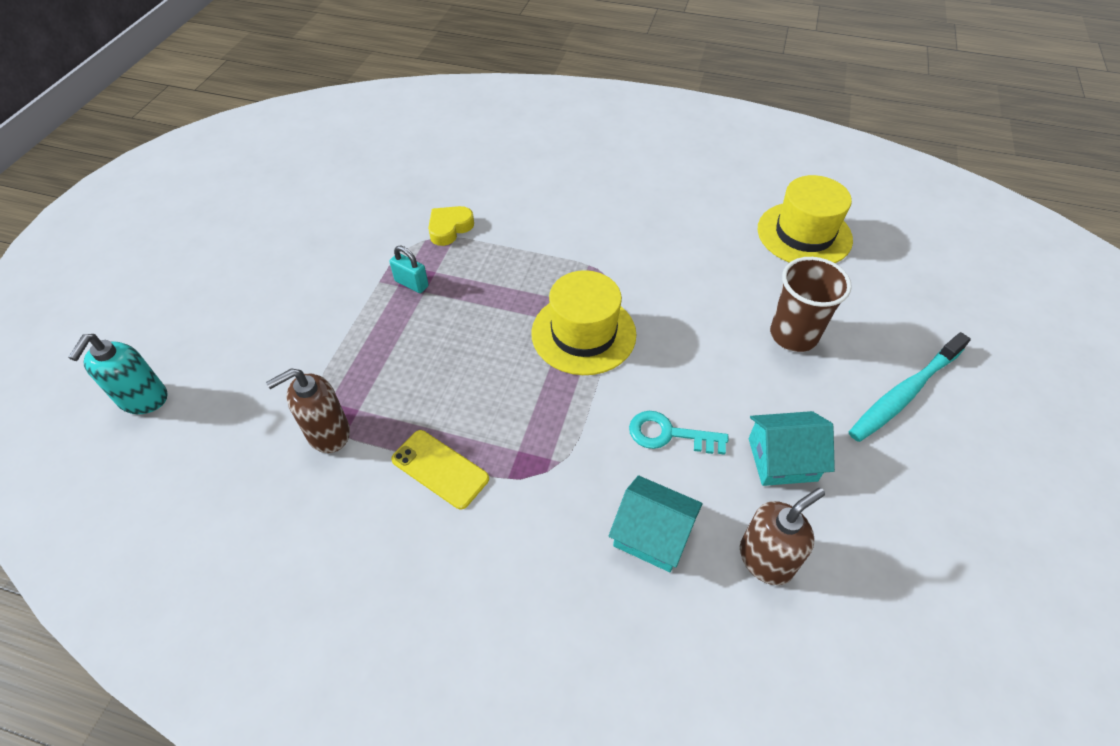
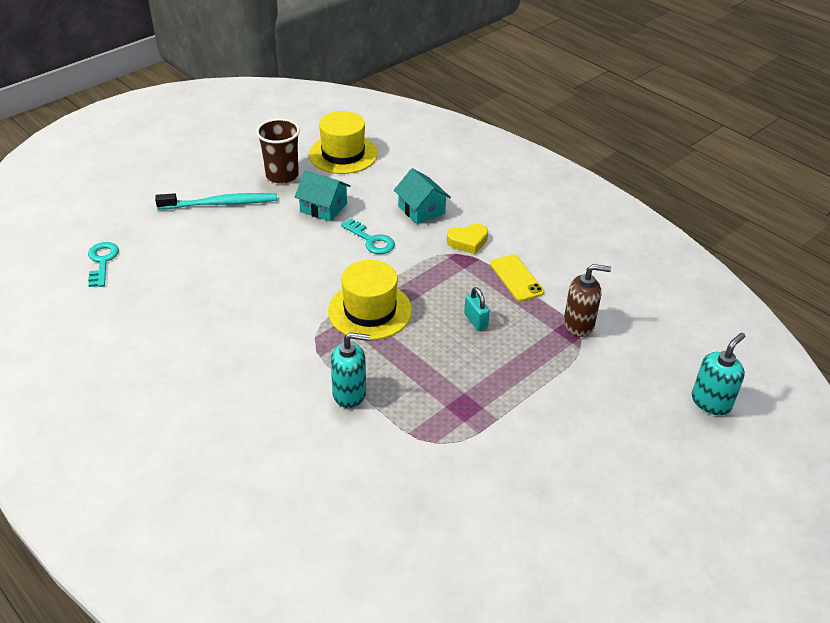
camera: 150 degrees left, 10 degrees down
turquoise padlock [390,246,429,293] -> turquoise padlock moved to [464,287,490,331]
yellow heart [428,206,474,246] -> yellow heart moved to [447,224,488,254]
brown soap dispenser [740,488,825,585] -> none
yellow hat [758,175,853,263] -> yellow hat moved to [309,111,378,174]
brown cup [770,257,852,352] -> brown cup moved to [256,118,300,184]
none -> turquoise key [88,242,119,287]
none -> turquoise soap dispenser [331,332,370,408]

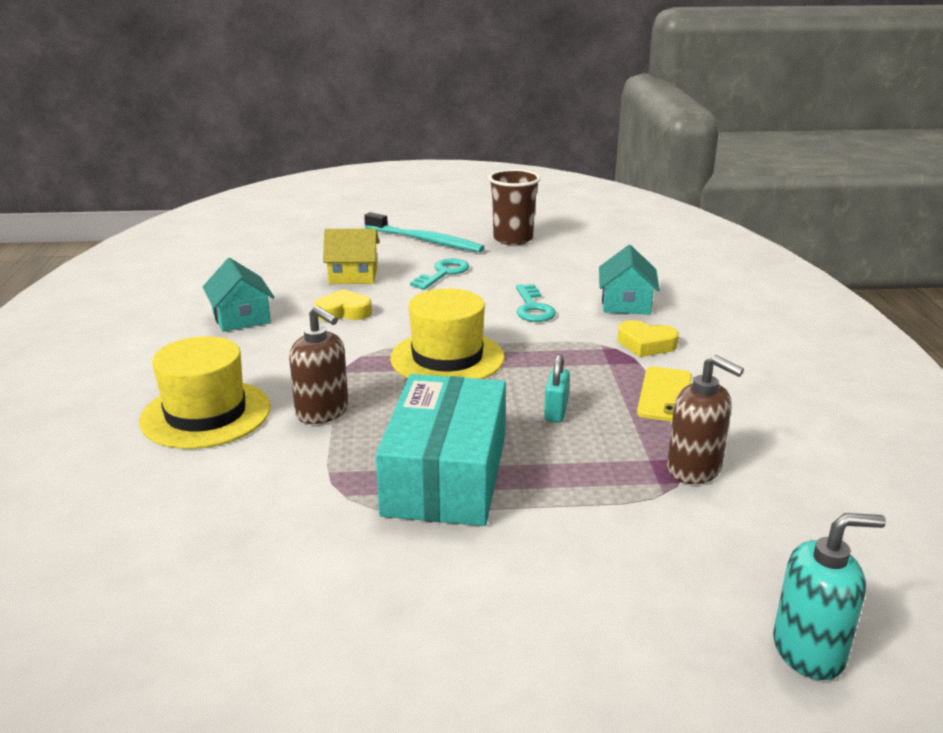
camera: 40 degrees right, 15 degrees down
turquoise key [88,242,119,287] -> turquoise key moved to [410,258,469,290]
turquoise house [295,170,350,222] -> turquoise house moved to [203,258,274,332]
yellow hat [309,111,378,174] -> yellow hat moved to [139,336,271,449]
turquoise soap dispenser [331,332,370,408] -> brown soap dispenser [289,306,349,424]
none -> yellow heart [314,289,372,321]
none -> yellow house [323,229,379,284]
none -> turquoise box [376,374,506,526]

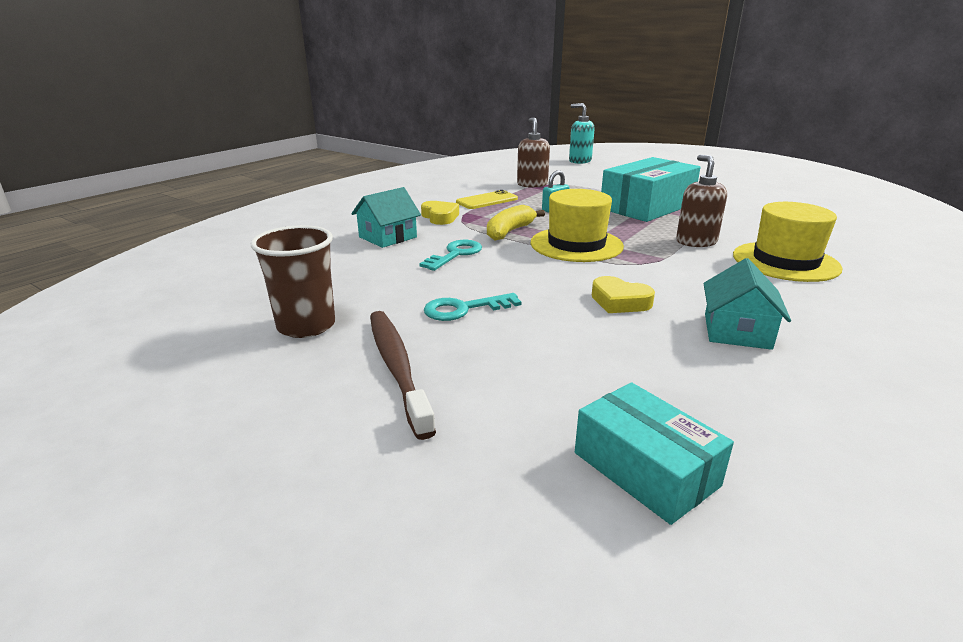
camera: 140 degrees left, 0 degrees up
yellow house [323,229,379,284] -> none
turquoise toothbrush [364,212,485,252] -> brown toothbrush [370,311,436,440]
none -> yellow banana [487,205,545,241]
none -> turquoise box [575,382,734,525]

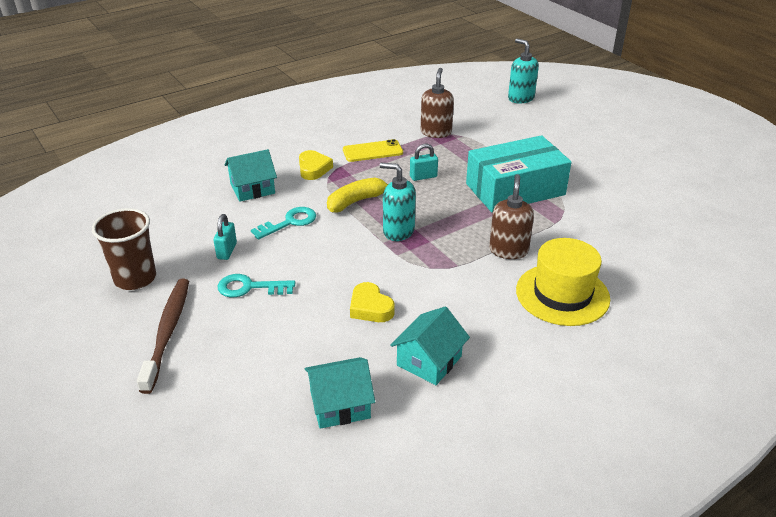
camera: 20 degrees right, 10 degrees up
yellow hat [531,189,624,262] -> turquoise soap dispenser [380,163,416,241]
turquoise box [575,382,734,525] -> none
none -> turquoise padlock [214,214,237,260]
none -> turquoise house [304,357,375,429]

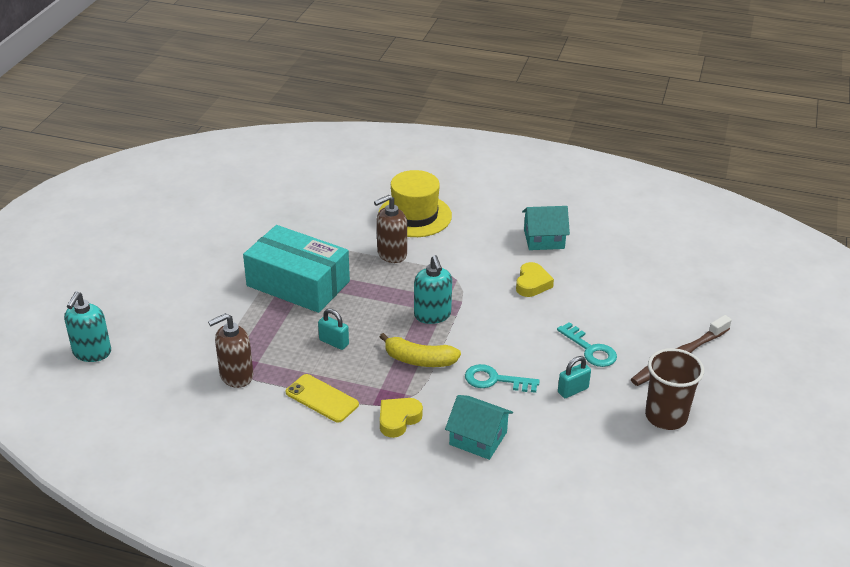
camera: 130 degrees left, 0 degrees up
turquoise house [304,357,375,429] -> none

